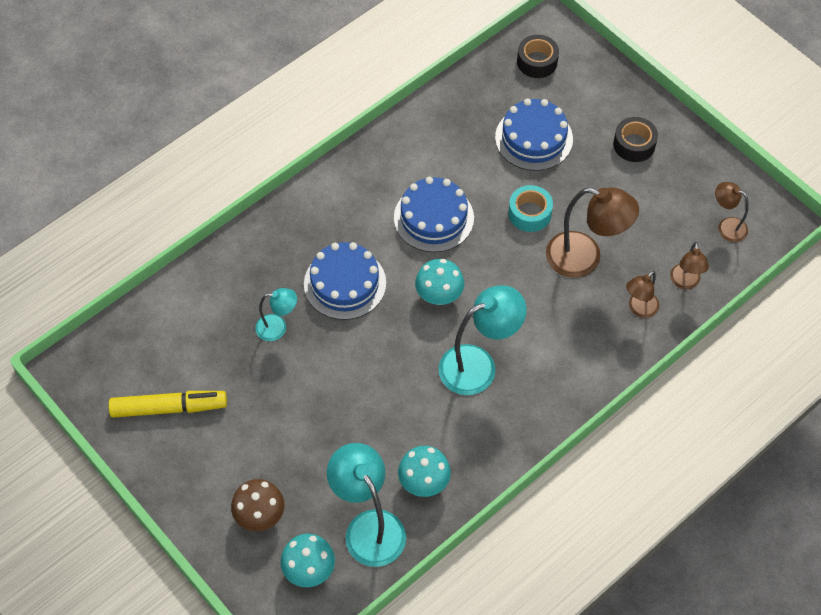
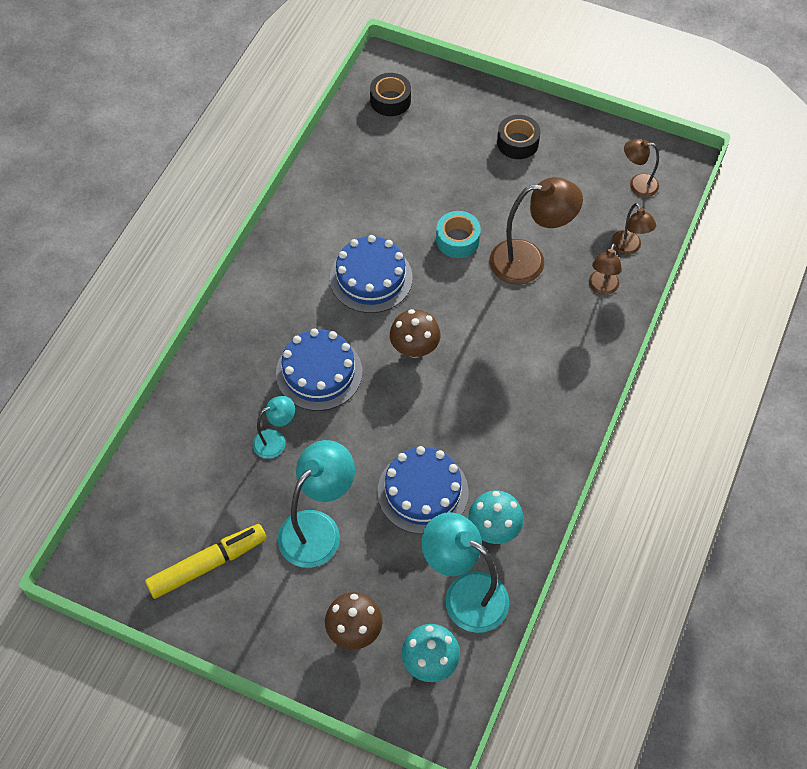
camera: 25 degrees left, 0 degrees up
turquoise mushroom [415,259,464,305] -> brown mushroom [390,309,441,358]
turquoise lamp [438,285,526,395] -> turquoise lamp moved to [278,440,355,568]
blue cake [495,98,573,171] -> blue cake moved to [378,446,468,534]

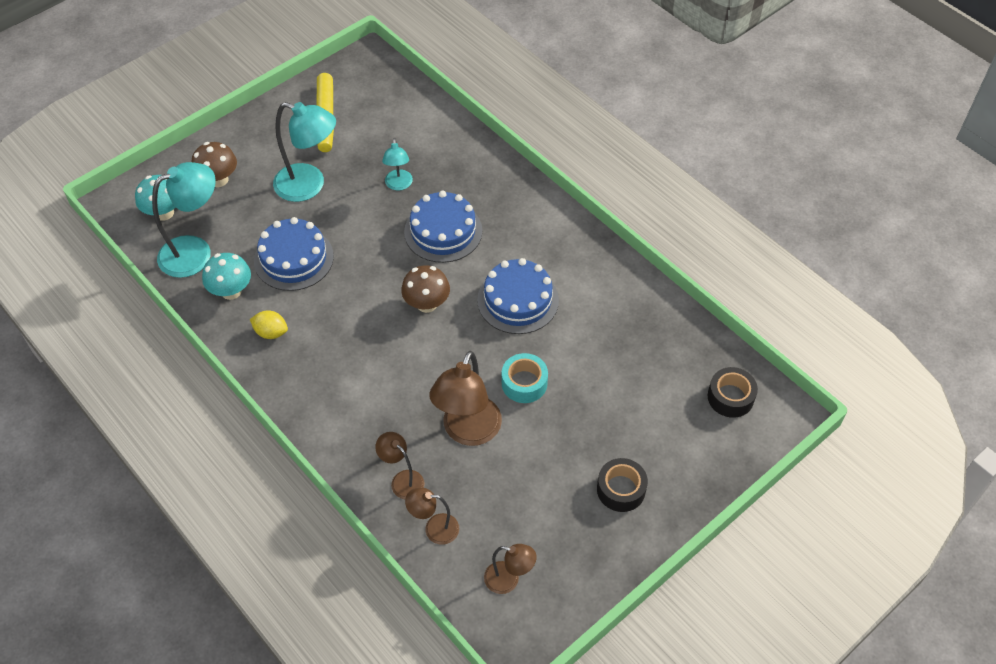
camera: 115 degrees right, 5 degrees down
turquoise lamp [278,440,355,568] -> turquoise lamp turned 45 degrees counterclockwise [273,102,336,202]
brown lamp [624,139,659,197] -> brown lamp turned 75 degrees clockwise [484,544,537,594]
none -> yellow lemon [250,310,288,339]

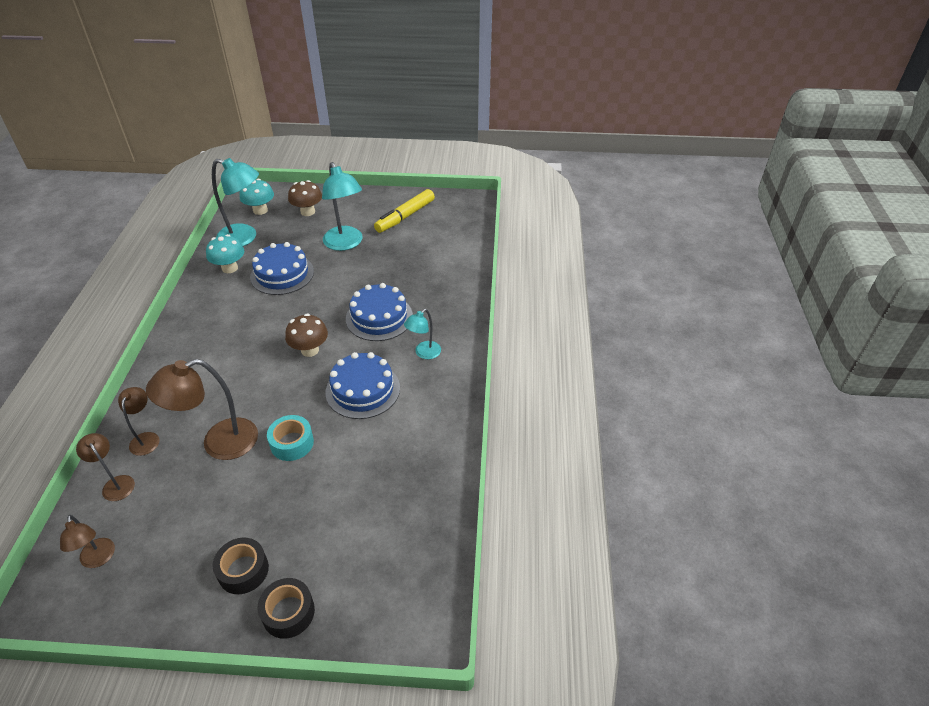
camera: 45 degrees right, 10 degrees down
yellow lemon [250,310,288,339] -> none
turquoise lamp [382,138,413,190] -> turquoise lamp moved to [404,309,441,359]
black tape [708,367,758,418] -> black tape moved to [258,578,315,639]

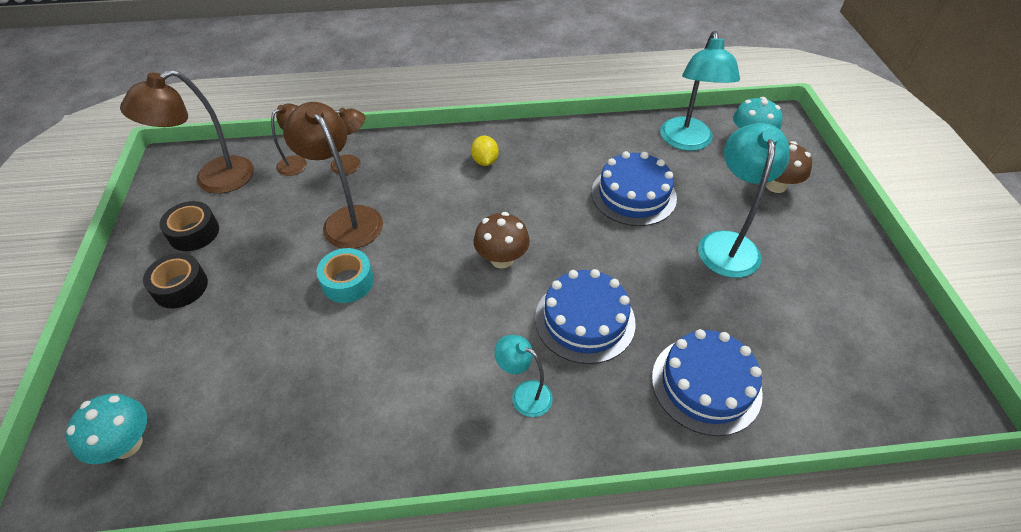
camera: 80 degrees right, 5 degrees up
brown lamp [60,515,115,568] -> brown lamp [120,70,254,194], size x1.82
turquoise mushroom [206,234,244,273] -> turquoise mushroom moved to [66,394,147,464]
black tape [258,578,315,639] -> black tape moved to [160,201,219,251]
turquoise lamp [322,162,363,251] -> turquoise lamp turned 135 degrees clockwise [698,123,789,278]
blue cake [325,352,400,419] -> blue cake moved to [652,329,763,436]
yellow marker [374,189,435,233] -> none
none -> yellow lemon [471,136,499,166]

